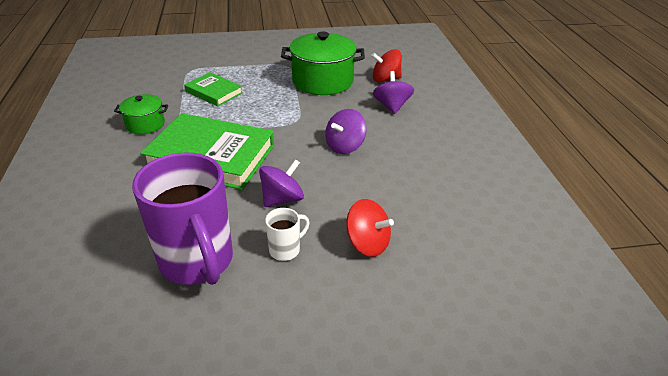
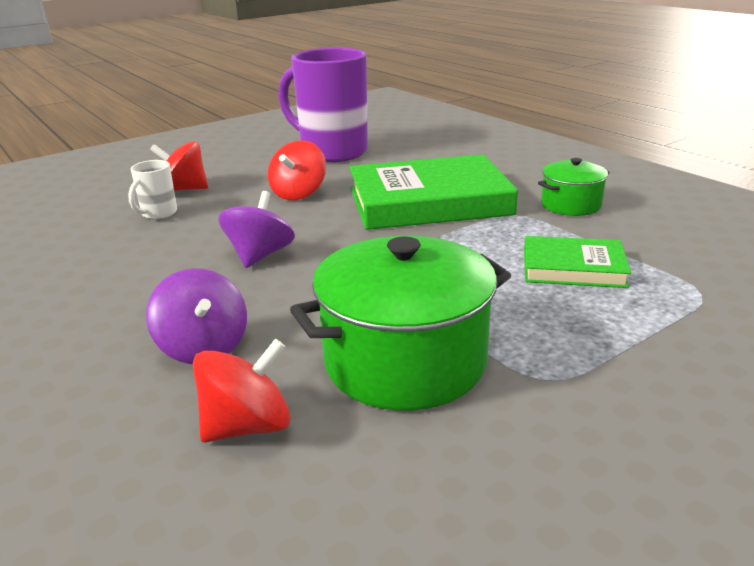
camera: 155 degrees right, 10 degrees down
purple spinning top [259,159,304,207] -> red spinning top [268,140,326,200]
white mug [265,208,309,261] -> white mug moved to [128,160,177,219]

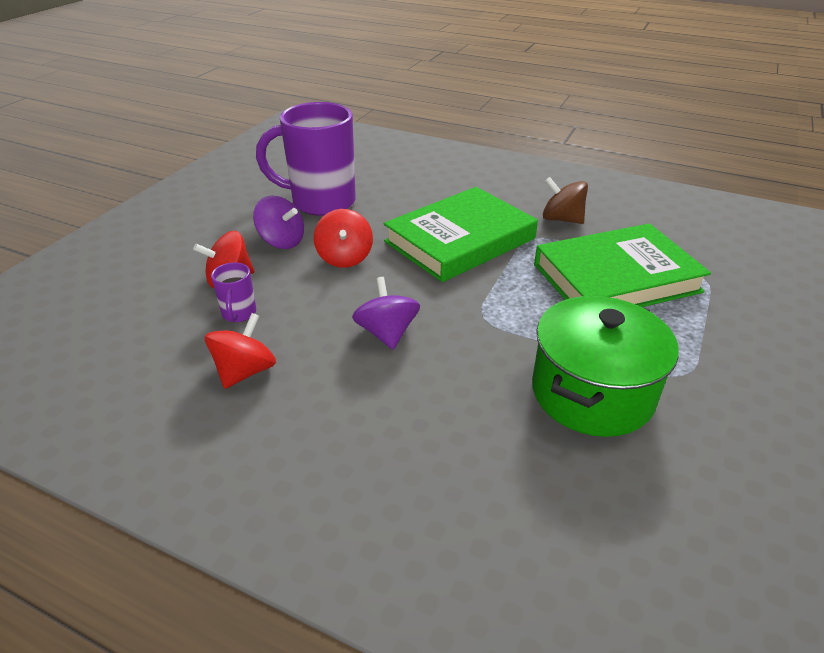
camera: 30 degrees left, 10 degrees up
white mug [128,160,177,219] -> purple mug [211,262,256,322]
purple spinning top [146,268,247,364] -> purple spinning top moved to [253,195,304,249]
red spinning top [193,339,290,443] -> red spinning top moved to [205,313,276,389]
green book [524,236,631,288] -> green book [534,223,711,307], size x1.88
green pot [538,158,610,216] -> brown spinning top [543,177,588,224]

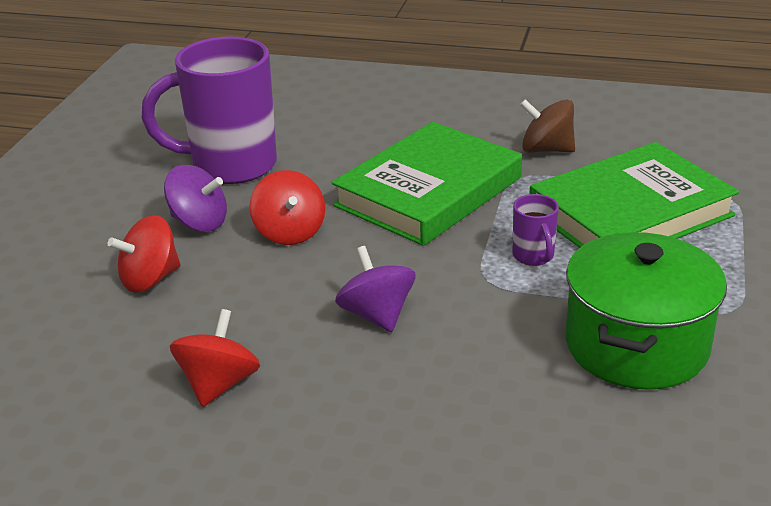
camera: 10 degrees left, 5 degrees down
purple mug [211,262,256,322] -> purple mug moved to [513,194,559,266]

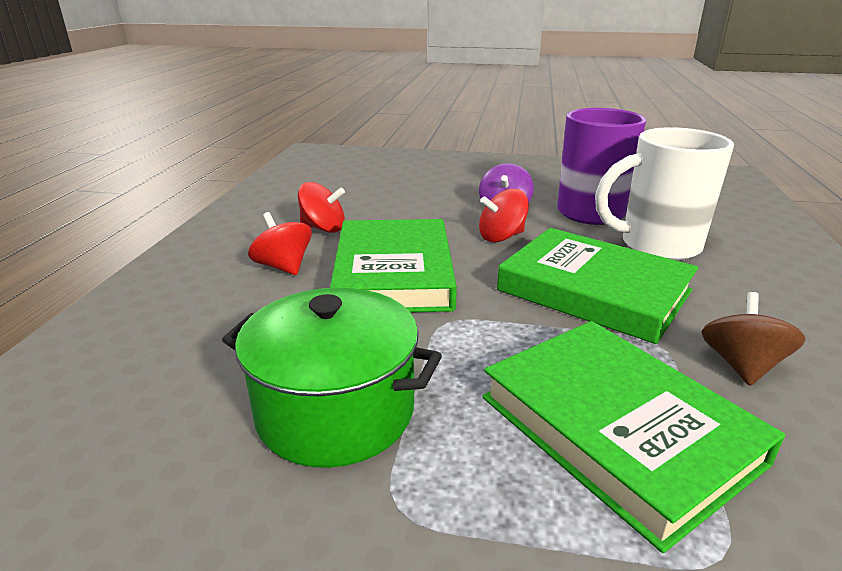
camera: 85 degrees right, 5 degrees down
red spinning top [108,215,181,293] -> red spinning top moved to [248,212,312,275]
purple spinning top [335,246,415,332] -> green book [330,219,457,312]
purple mug [513,194,559,266] -> none
none -> white mug [595,127,734,261]

